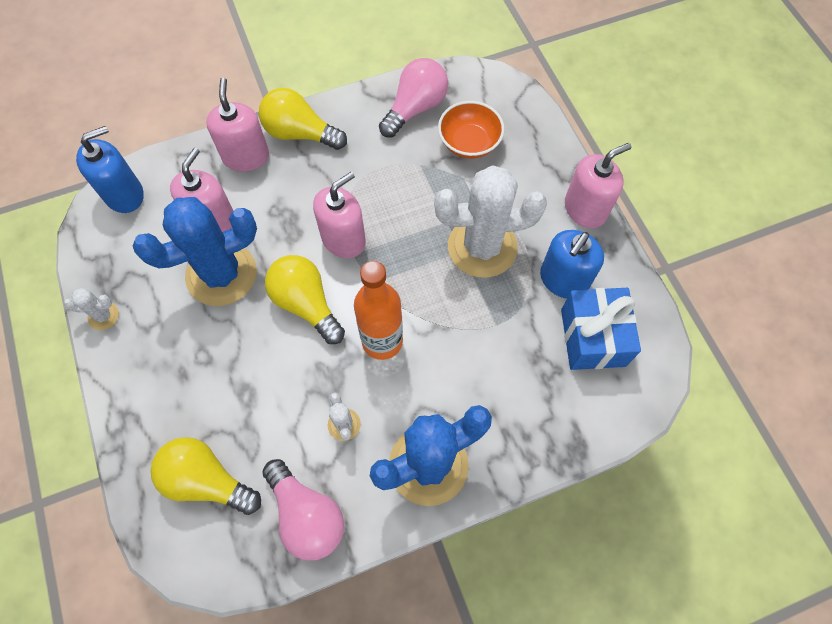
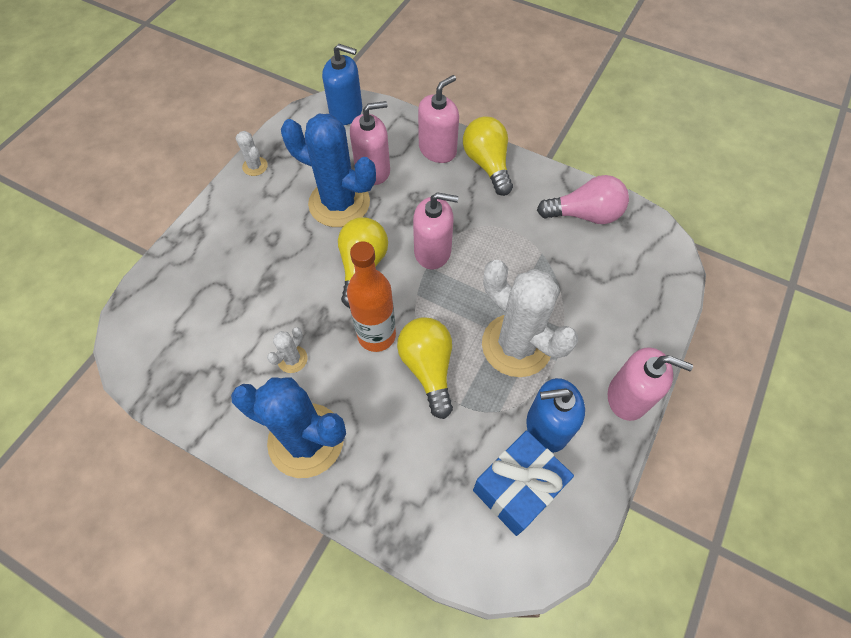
camera: 50 degrees right, 5 degrees down
yellow light bulb [150,437,261,515] -> yellow light bulb moved to [397,317,453,419]
pink light bulb [262,459,344,561] -> none
orange bowl [438,101,505,158] -> none

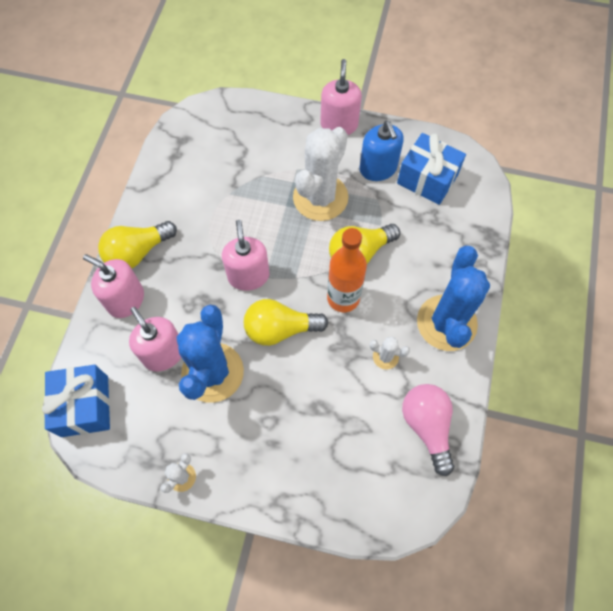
camera: 105 degrees left, 5 degrees up
blue soap dispenser [322,44,362,125] -> blue gift [42,365,110,437]
pink light bulb [537,175,629,224] -> pink light bulb moved to [402,384,454,476]

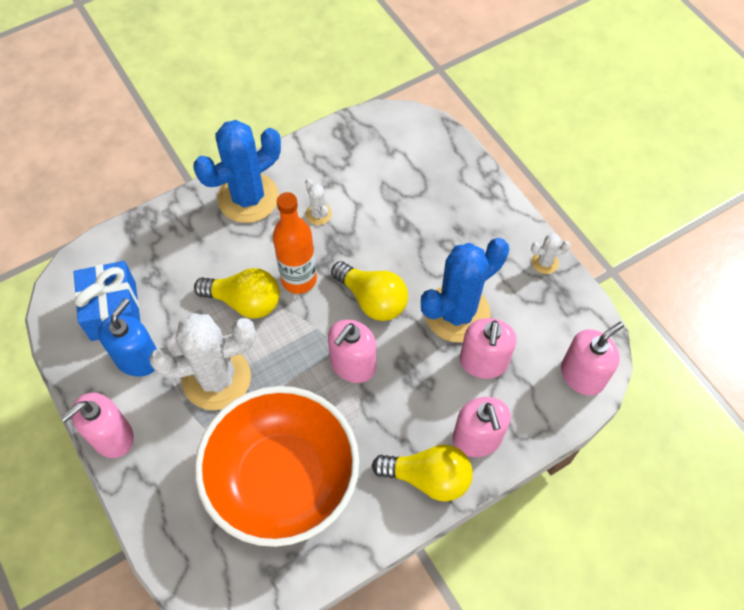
camera: 135 degrees left, 5 degrees down
blue gift [42,365,110,437] -> pink soap dispenser [561,322,624,395]
pink light bulb [402,384,454,476] -> none
none -> orange bowl [195,386,359,547]

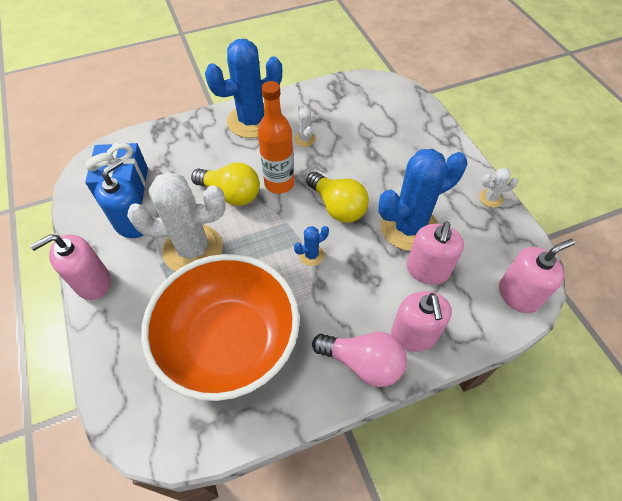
camera: 10 degrees right, 5 degrees down
pink soap dispenser [328,319,376,383] -> blue cactus [294,226,329,266]
yellow light bulb [372,445,473,502] -> pink light bulb [312,332,407,387]

